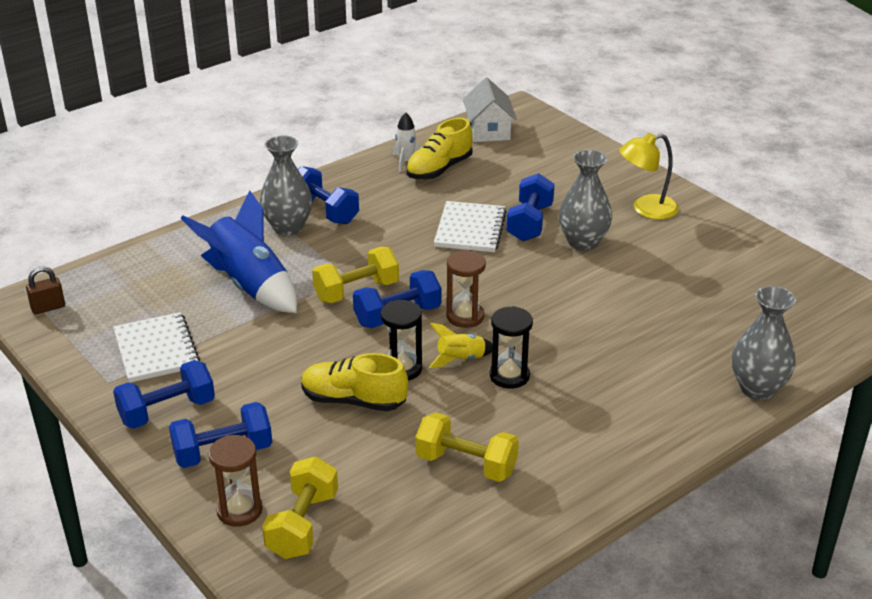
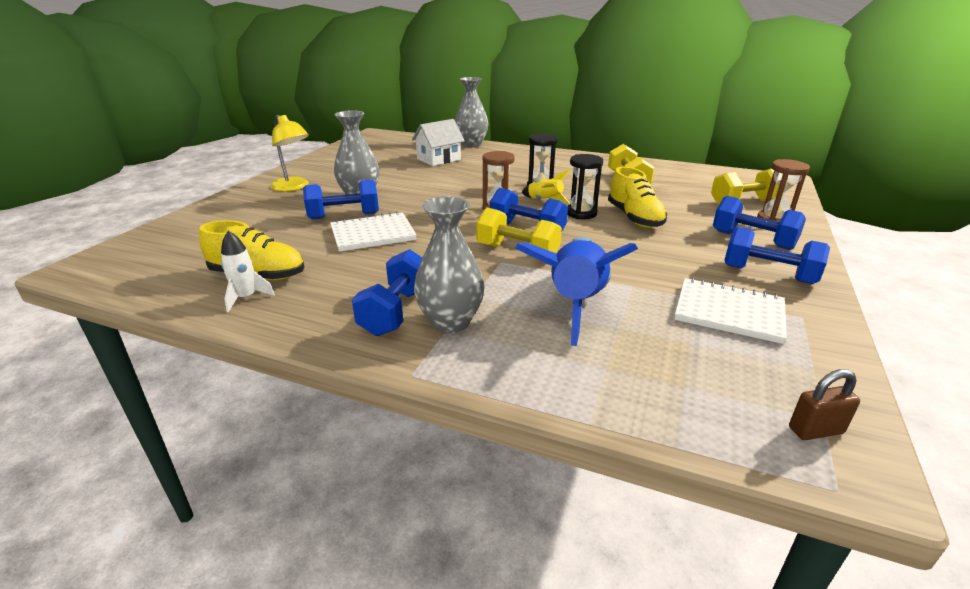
camera: 120 degrees left, 5 degrees down
brown padlock [26,266,65,314] -> brown padlock turned 45 degrees counterclockwise [789,369,860,440]
white notebook [113,312,200,383] -> white notebook turned 75 degrees clockwise [674,278,787,344]
white house [463,78,517,142] -> white house moved to [412,119,465,166]

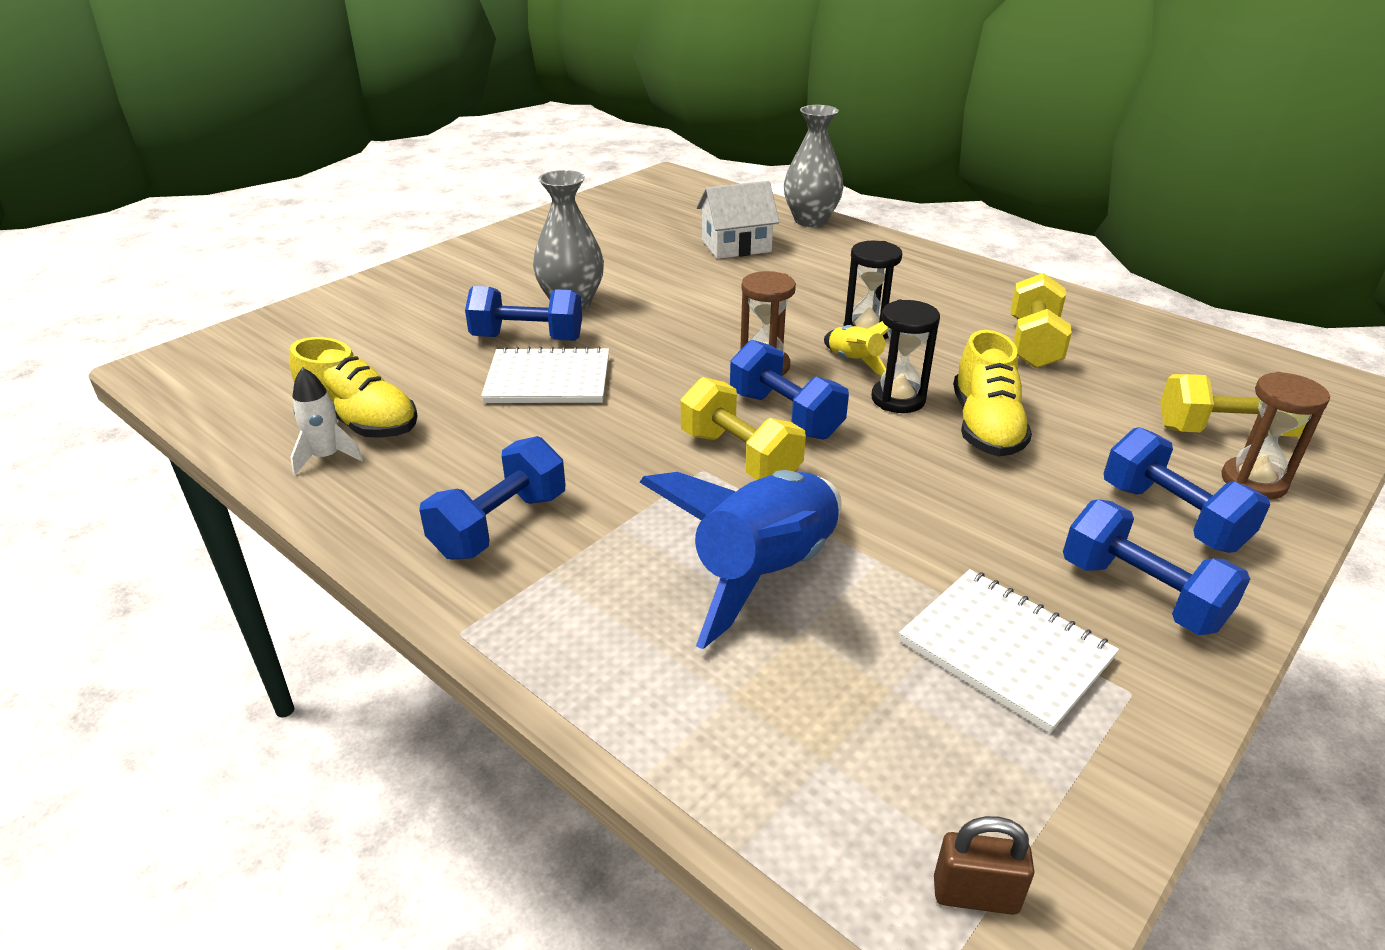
camera: 20 degrees right, 5 degrees up
yellow lamp [271,115,309,191] -> none
grey vase [414,196,485,333] -> none

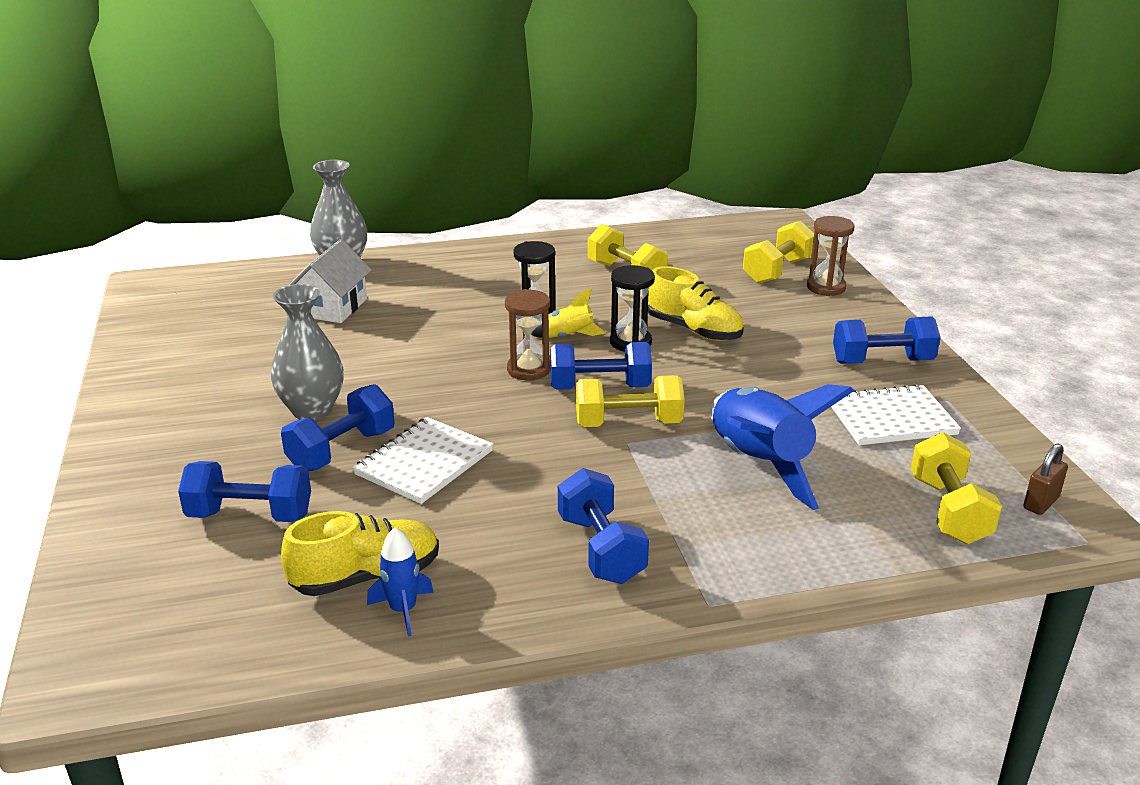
camera: 55 degrees left, 5 degrees down
white rocket [290,367,363,475] -> blue rocket [367,527,434,636]
blue dumbbell [1104,427,1270,553] -> blue dumbbell moved to [178,461,311,522]
none -> yellow dumbbell [911,432,1002,544]

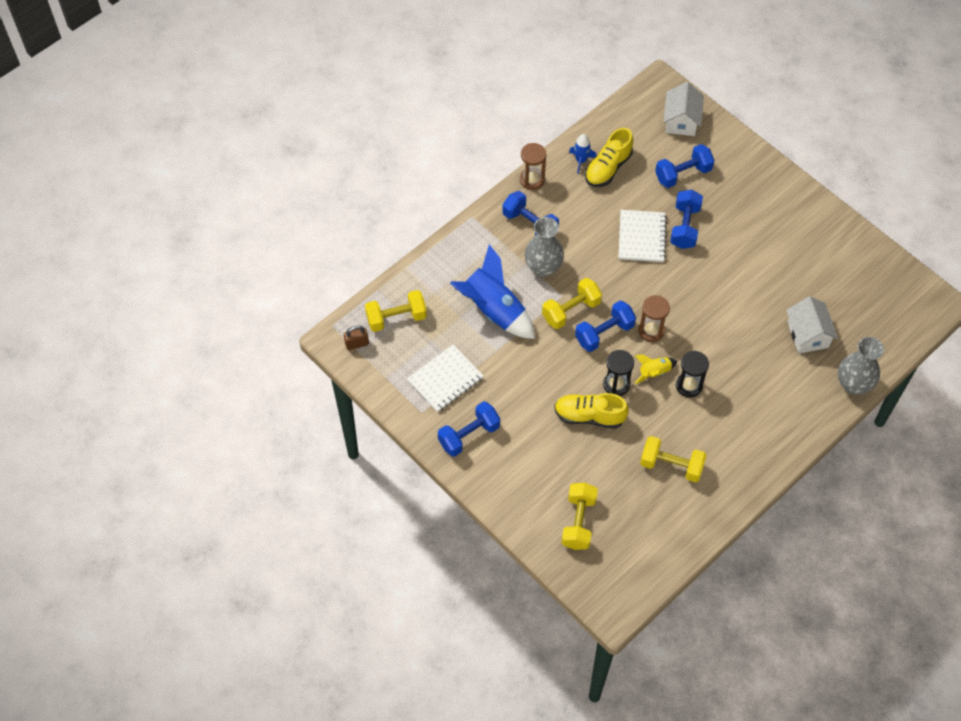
camera: 150 degrees right, 30 degrees up
grey vase [271,284,344,420] -> grey vase moved to [525,217,564,277]
brown hourglass [807,216,854,296] -> brown hourglass moved to [520,143,546,190]
yellow dumbbell [911,432,1002,544] -> yellow dumbbell turned 75 degrees counterclockwise [365,290,427,332]
brown padlock [1023,444,1068,515] -> brown padlock turned 60 degrees clockwise [344,325,369,350]
none -> white house [663,82,704,136]

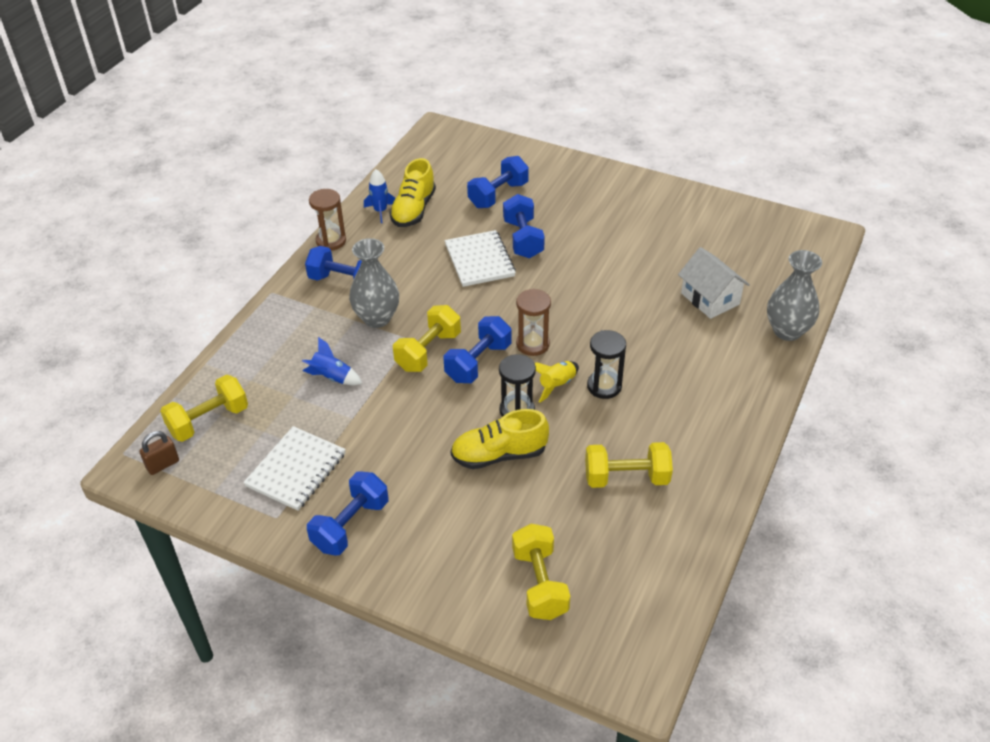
camera: 20 degrees left, 15 degrees down
blue rocket [450,244,535,339] -> blue rocket [302,337,362,385], size x0.48
white house [663,82,704,136] -> none

